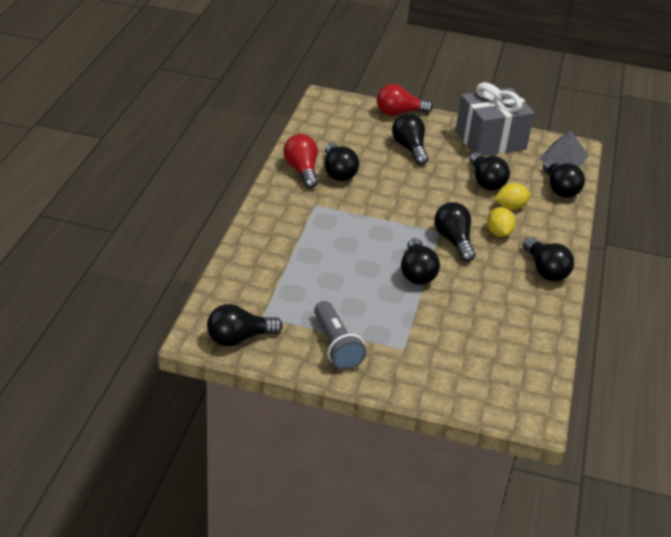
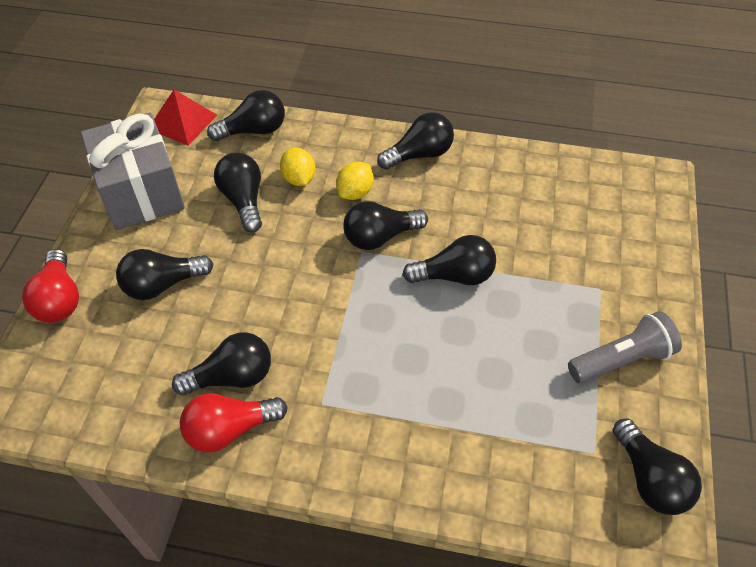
camera: 90 degrees left, 15 degrees up
black light bulb [469,152,510,190] -> black light bulb turned 90 degrees counterclockwise [214,153,262,233]
yellow lemon [487,207,515,237] -> yellow lemon turned 45 degrees counterclockwise [336,162,374,200]
grey pyramid [539,130,589,167] -> red pyramid [154,90,217,146]

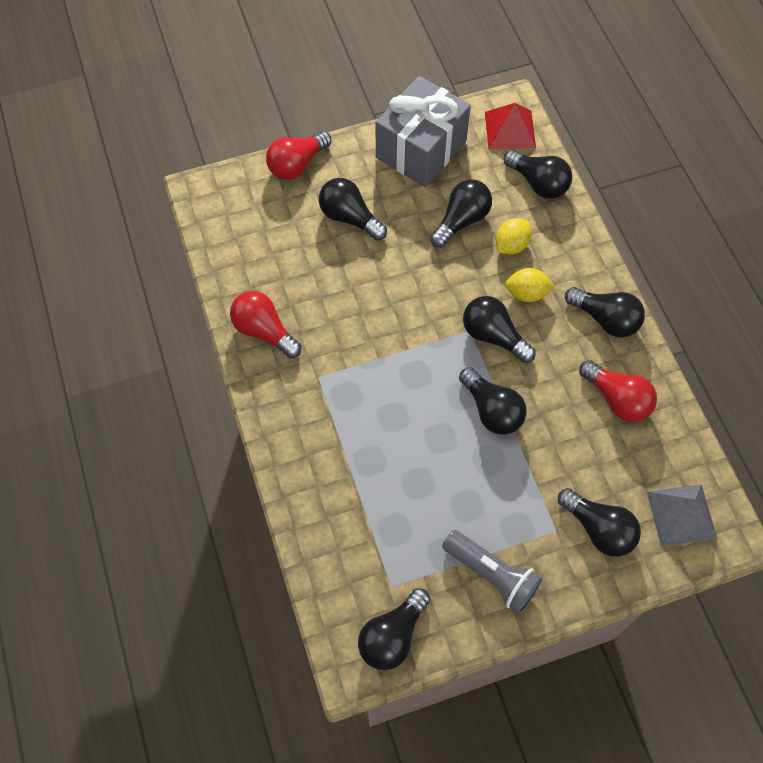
camera: 60 degrees right, 10 degrees up
black light bulb [172,332,271,395] -> black light bulb moved to [558,488,641,557]
none -> red light bulb [579,360,657,422]
none -> grey pyramid [647,484,717,546]

